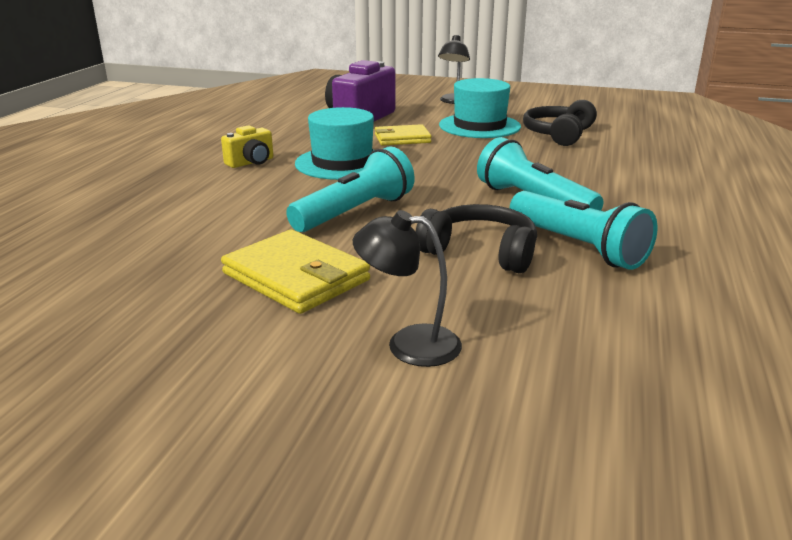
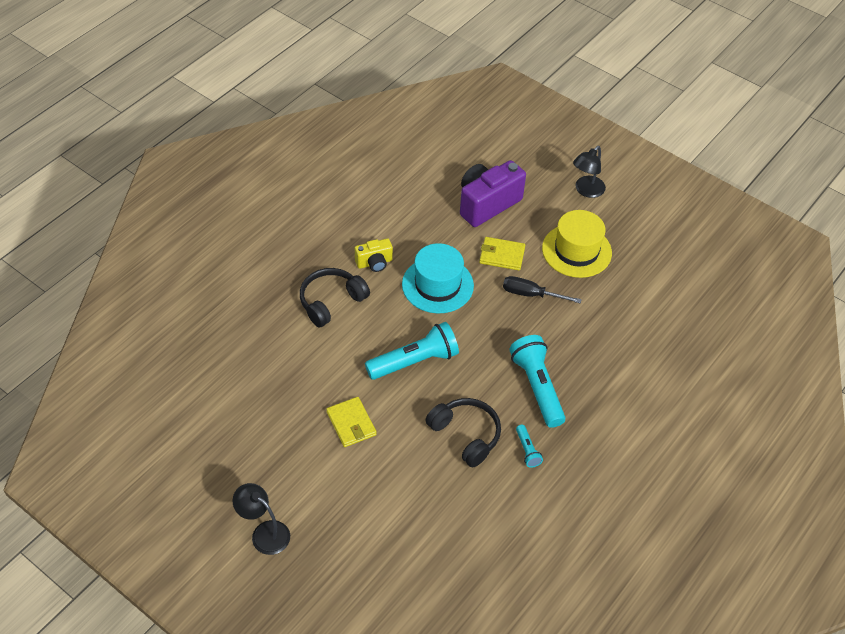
camera: 20 degrees right, 25 degrees up
yellow wallet [221,230,370,314] -> yellow wallet [326,397,377,447], size x0.66
black lamp [353,210,462,367] -> black lamp moved to [233,483,290,555]
turquoise hat [439,78,521,138] -> yellow hat [542,210,612,278]
turquoise flashlight [510,191,657,270] -> turquoise flashlight [516,425,543,468], size x0.47
black headphones [523,100,597,146] -> black headphones moved to [300,268,370,328]
none -> black screwdriver [503,276,582,304]

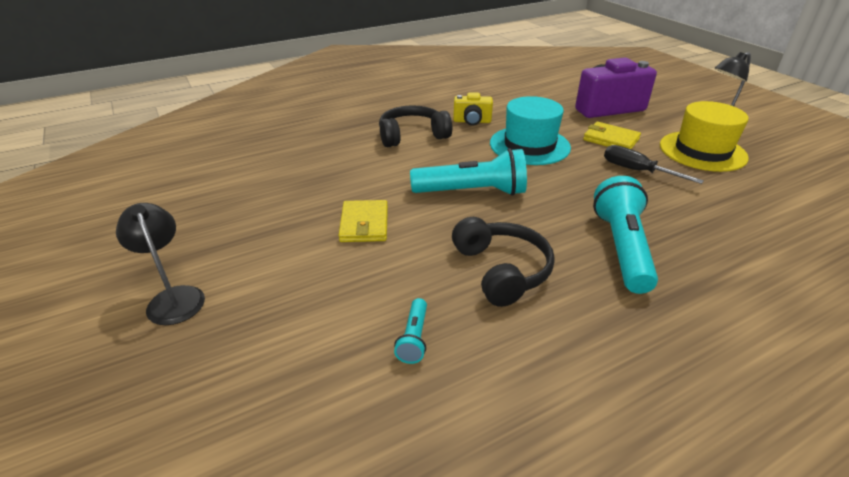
camera: 25 degrees right, 15 degrees down
turquoise flashlight [516,425,543,468] -> turquoise flashlight moved to [394,298,427,364]

